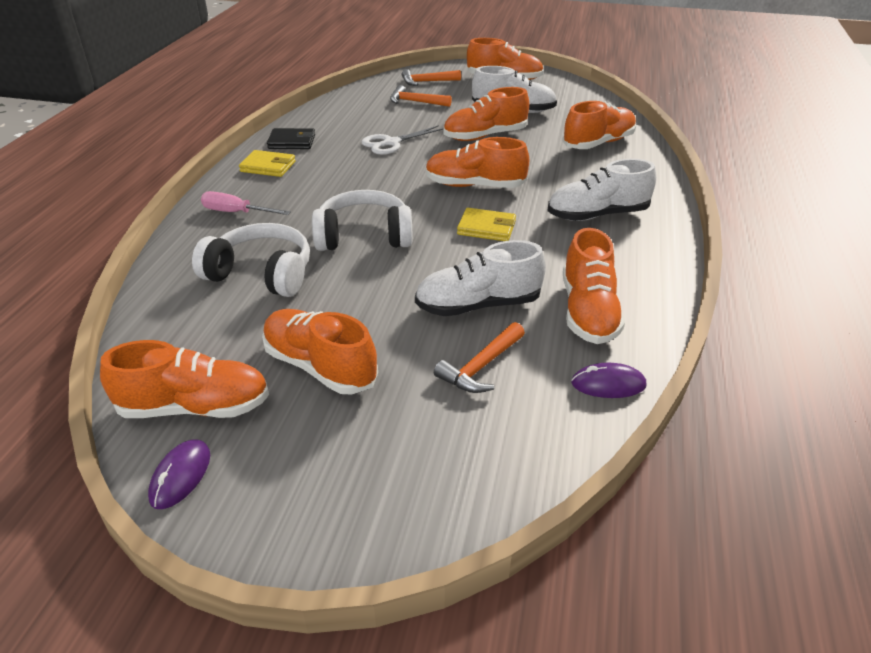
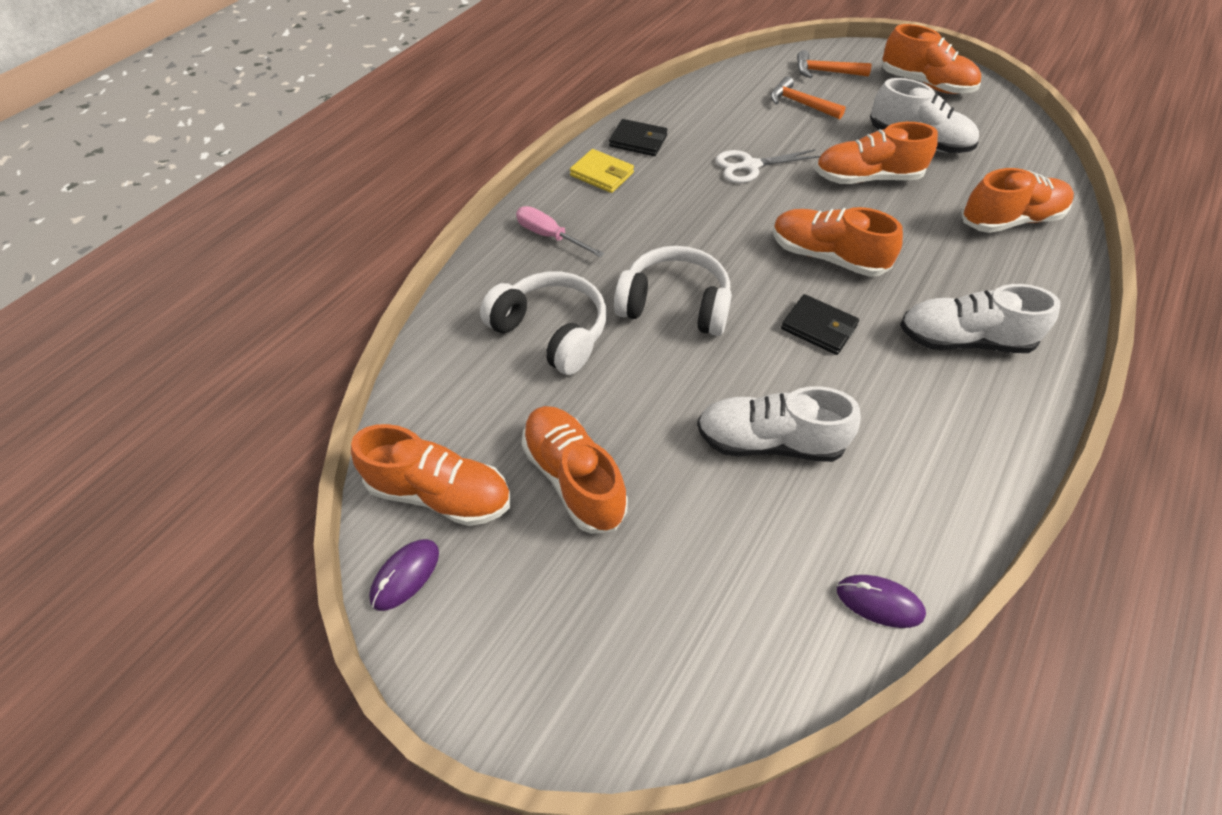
camera: 20 degrees right, 15 degrees up
orange hammer [434,322,525,393] -> none
yellow wallet [457,208,516,241] -> black wallet [781,294,859,355]
orange shoe [563,228,625,344] -> none

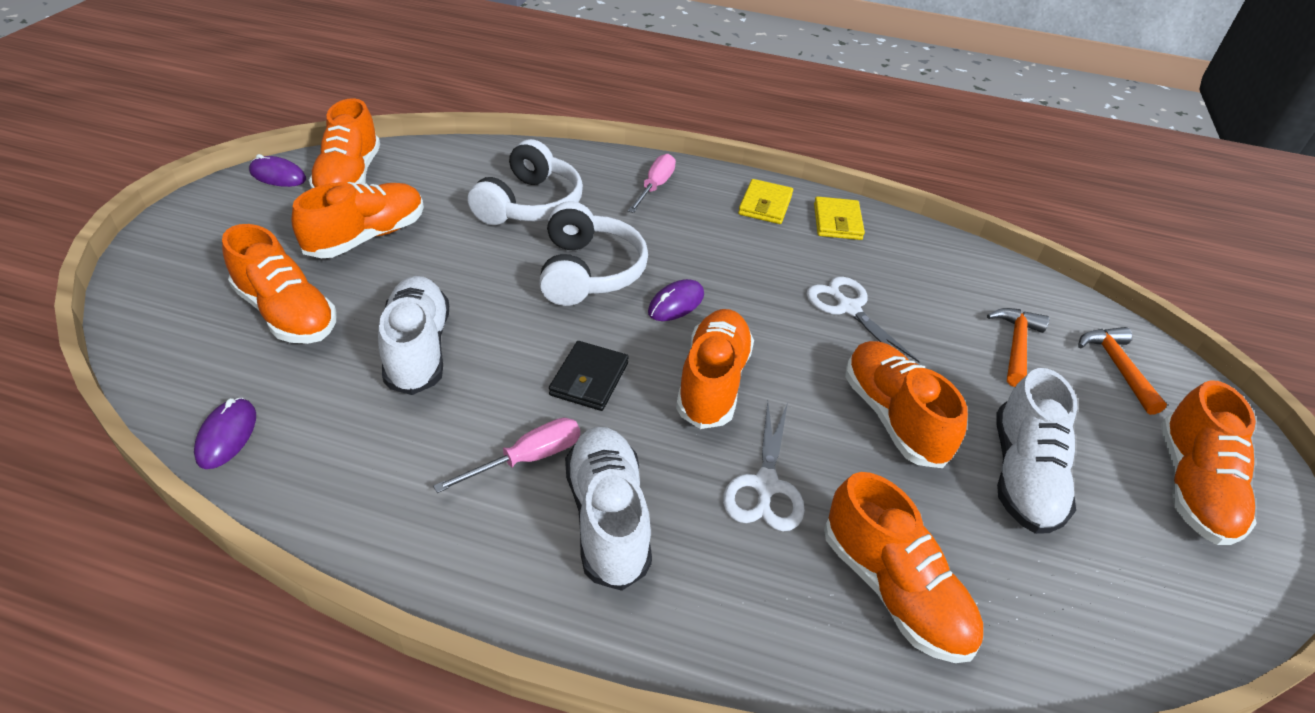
camera: 70 degrees right, 10 degrees down
black wallet [609,119,668,156] -> yellow wallet [814,196,865,240]
none -> orange shoe [222,224,337,344]
none -> pink screwdriver [433,418,580,493]
none -> purple mouse [648,279,704,321]
none -> white scissors [723,401,805,532]

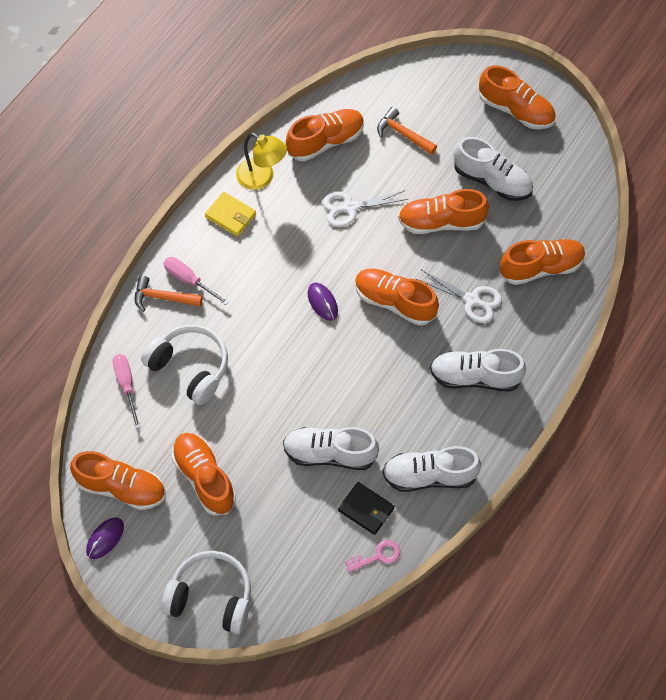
camera: 70 degrees left, 20 degrees up
purple mouse [194,398,256,469] -> pink key [345,540,400,572]
orange shoe [222,224,337,344] -> orange shoe moved to [286,109,364,161]
pink screwdriver [433,418,580,493] -> pink screwdriver moved to [113,354,141,429]
white headphones [539,201,648,306] -> white headphones moved to [161,551,251,634]
black wallet [549,341,629,411] -> black wallet moved to [338,482,395,535]
yellow wallet [814,196,865,240] -> yellow lamp [236,133,287,190]
orange hammer [1078,327,1167,415] -> orange hammer moved to [135,275,202,312]
none -> white shoe [382,446,481,492]

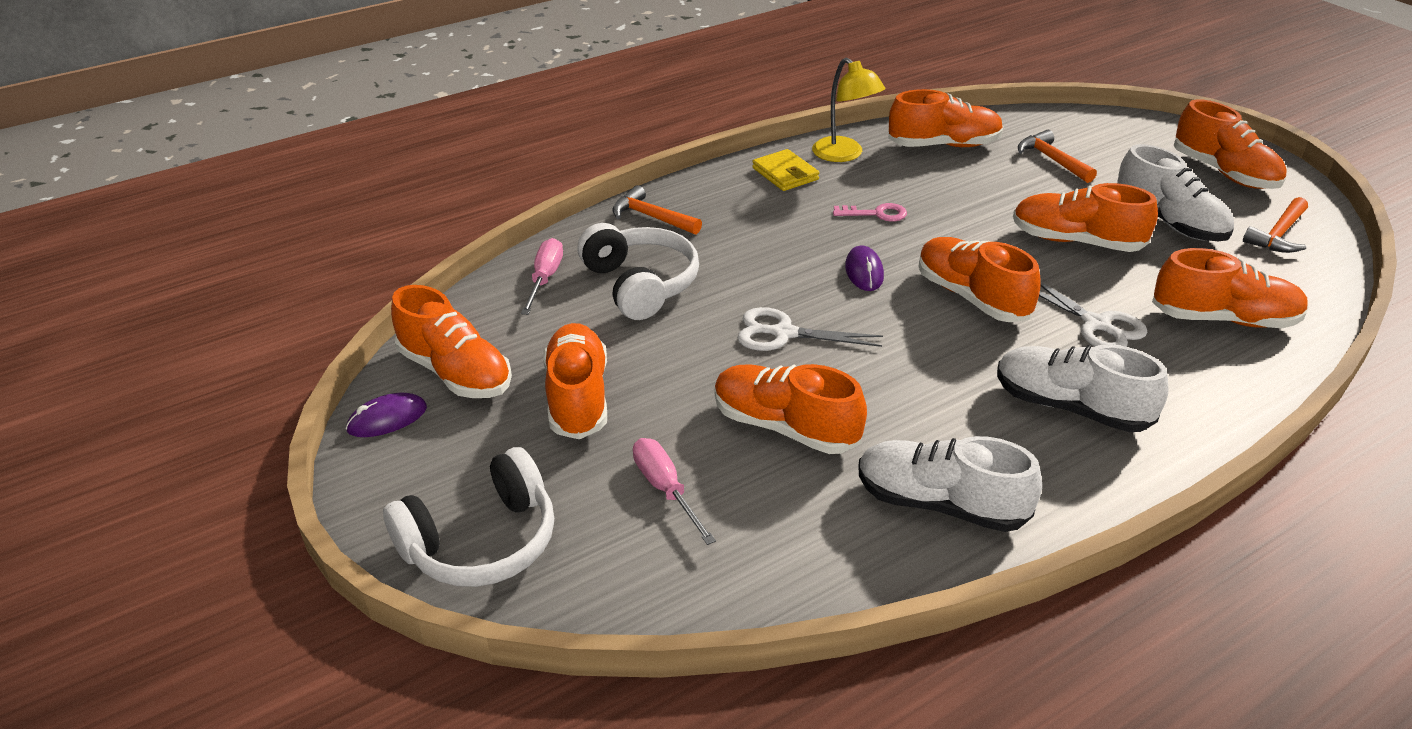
camera: 25 degrees right, 25 degrees down
white headphones [161,551,251,634] -> white headphones turned 105 degrees clockwise [383,447,554,587]
pink screwdriver [163,257,229,305] -> pink screwdriver moved to [633,438,716,545]
white shoe [283,427,379,470] -> orange shoe [715,364,867,454]
white scissors [323,190,408,227] -> white scissors moved to [737,307,883,351]
black wallet [338,482,395,535] -> none
pink key [345,540,400,572] -> pink key moved to [833,203,907,222]
none -> orange hammer [1243,197,1308,253]

